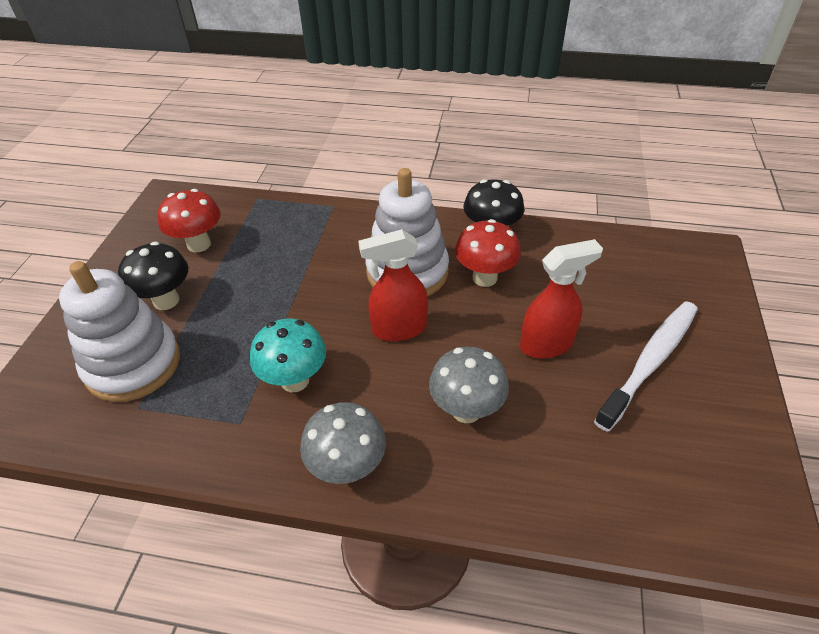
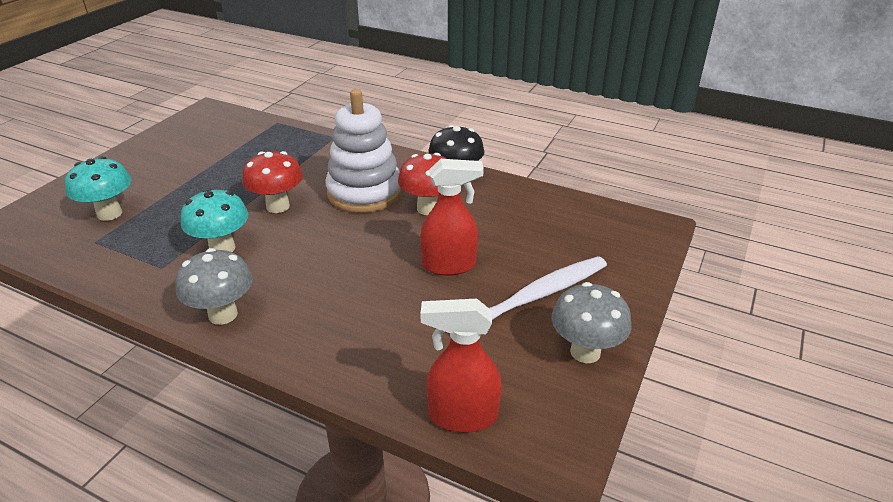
camera: 15 degrees right, 10 degrees down
white stacking toy [59,261,180,402] -> turquoise mushroom [65,156,131,221]
black mushroom [118,242,188,310] -> none
red mushroom [157,189,220,253] -> red mushroom moved to [242,151,303,213]
red spray bottle [358,229,428,342] -> red spray bottle moved to [420,299,502,432]
grey mushroom [429,347,509,423] -> grey mushroom moved to [552,282,632,363]

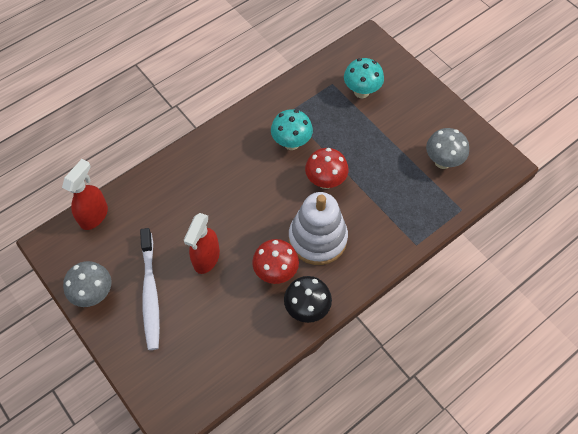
camera: 115 degrees right, 25 degrees up
grey mushroom [176,248,252,325] -> grey mushroom moved to [426,128,469,169]

